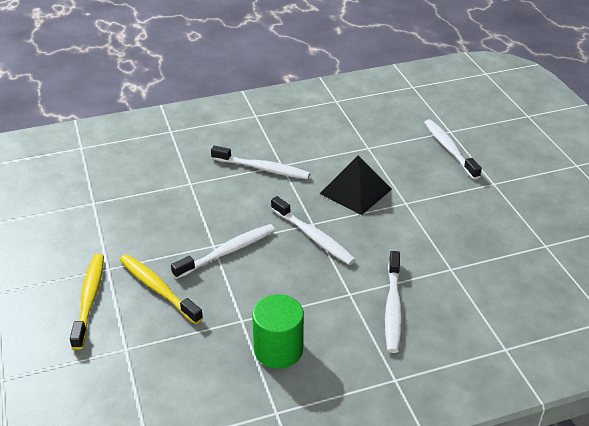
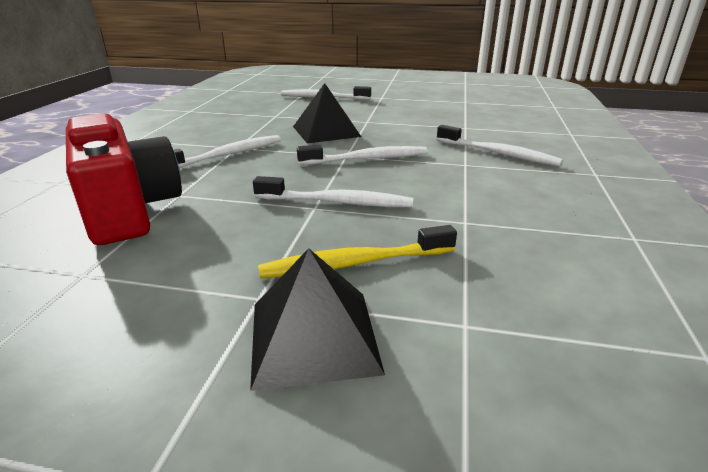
camera: 60 degrees left, 10 degrees down
yellow toothbrush [70,254,104,350] -> black pyramid [250,248,385,391]
white toothbrush [171,224,275,279] -> white toothbrush turned 105 degrees clockwise [253,176,413,207]
green cylinder [252,294,304,369] -> none
none -> red camera [66,114,182,245]

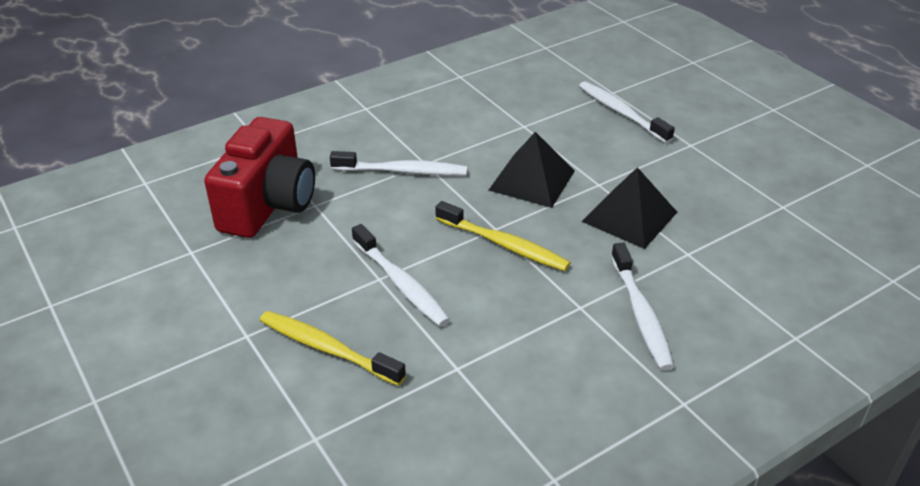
camera: 45 degrees right, 10 degrees up
black pyramid [250,248,385,391] -> black pyramid moved to [581,167,677,249]
white toothbrush [297,145,428,165] -> yellow toothbrush [435,201,571,271]

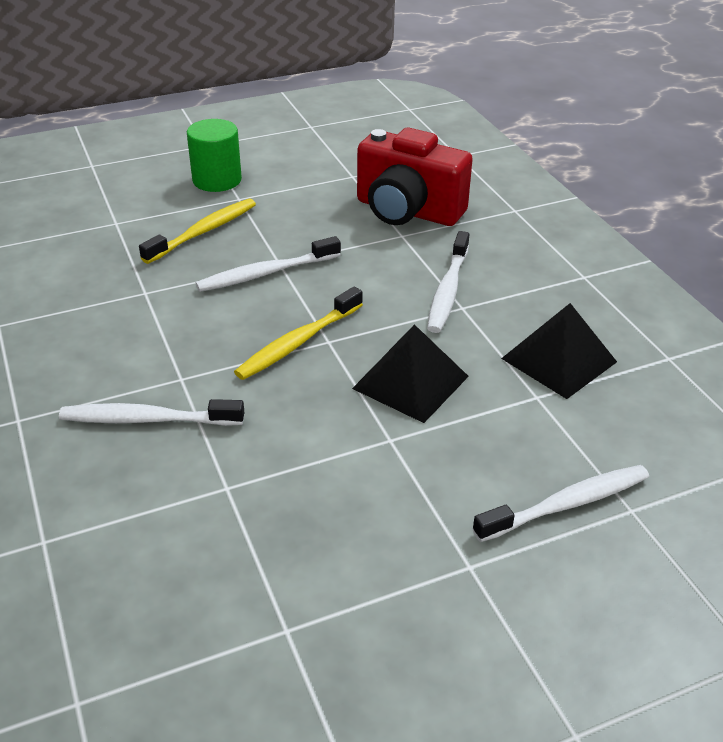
camera: 100 degrees right, 0 degrees up
black pyramid [581,167,677,249] -> black pyramid moved to [501,303,617,399]
none -> green cylinder [187,119,242,192]

